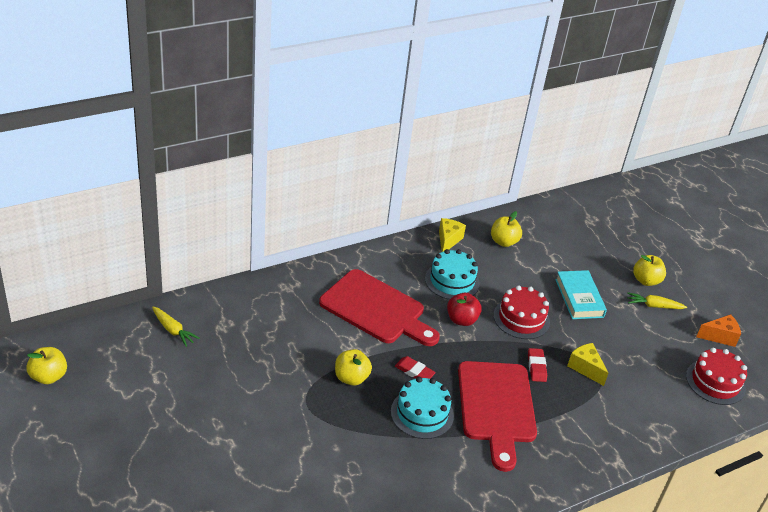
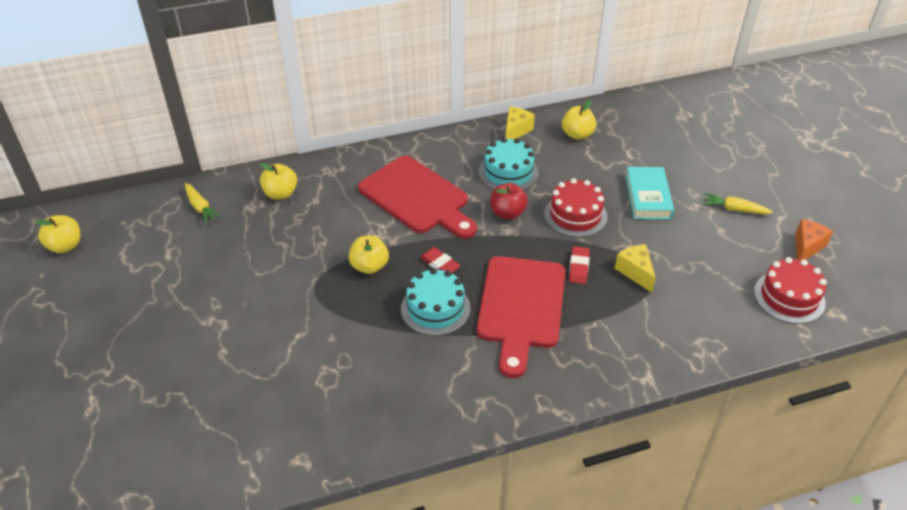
camera: 15 degrees right, 5 degrees up
yellow apple [633,255,666,286] -> yellow apple moved to [260,163,297,200]
orange cheese [696,314,741,347] -> orange cheese turned 60 degrees counterclockwise [795,219,833,260]

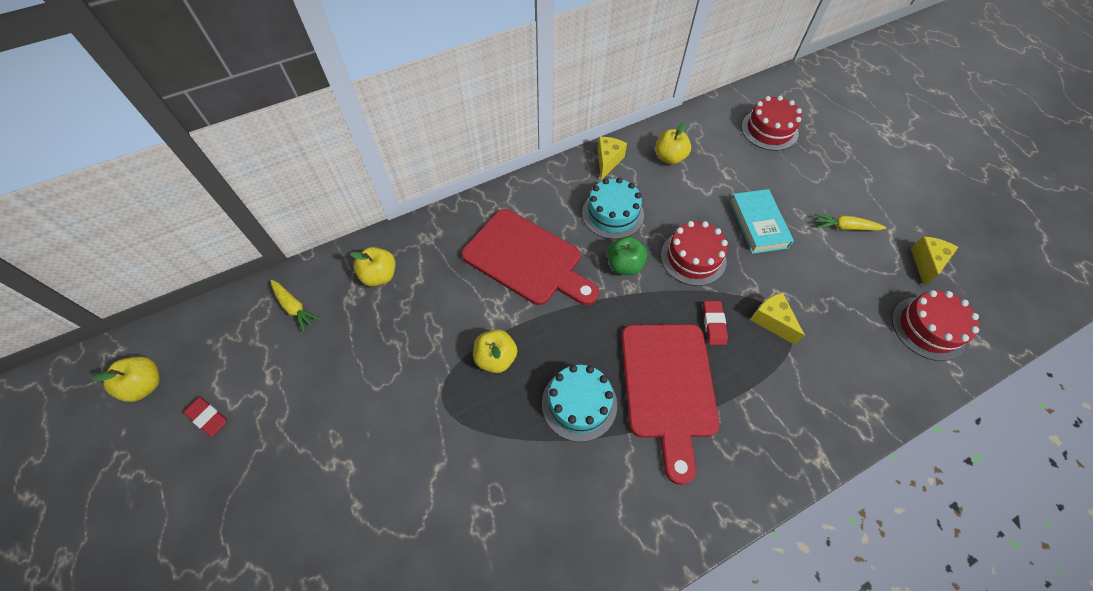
camera: 10 degrees left, 15 degrees up
red eraser [420,247,461,273] -> red eraser moved to [183,396,227,437]
red apple [490,183,528,220] -> green apple [607,237,647,275]
orange cheese [795,219,833,260] -> yellow cheese [910,236,958,286]
none -> red cake [741,95,802,151]

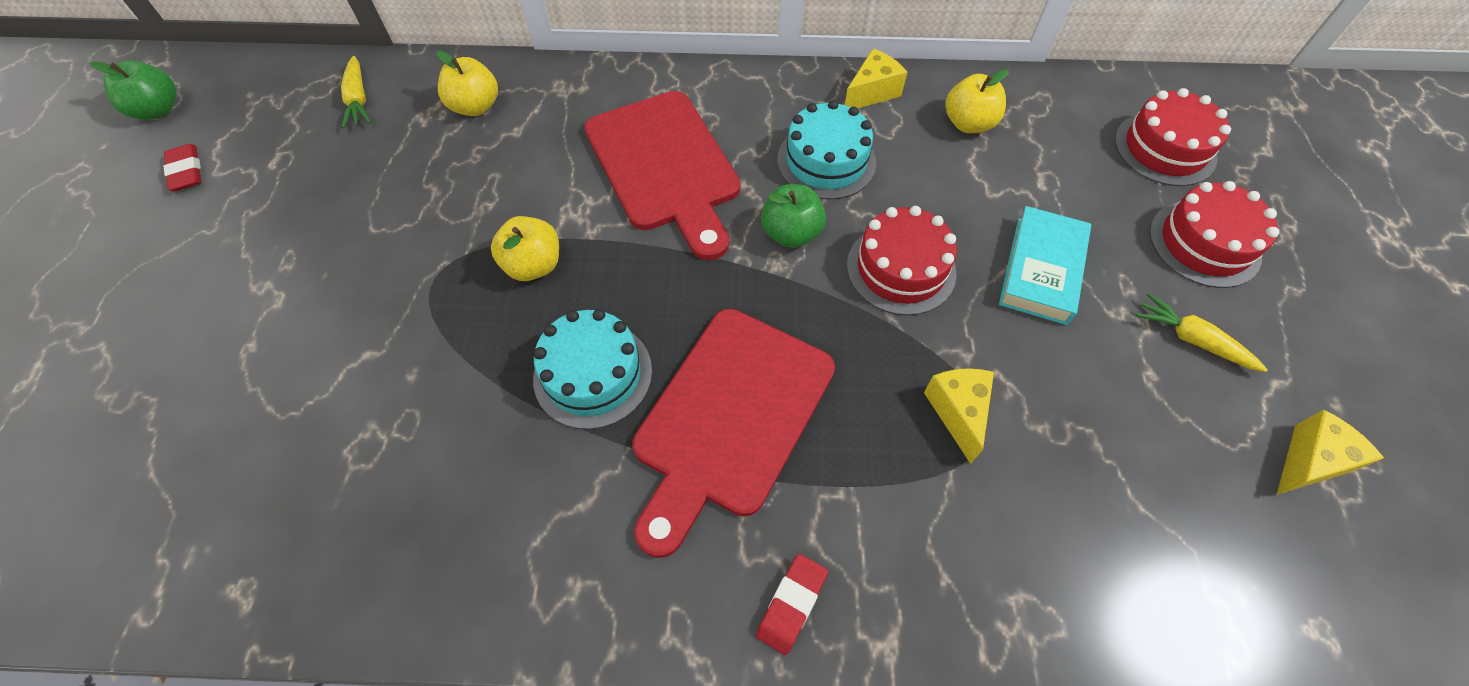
camera: 30 degrees right, 0 degrees up
yellow apple [92,357,160,402] -> green apple [89,60,176,120]
red eraser [703,301,728,345] -> red eraser moved to [756,554,828,655]
red cake [892,290,979,361] -> red cake moved to [1149,181,1279,288]

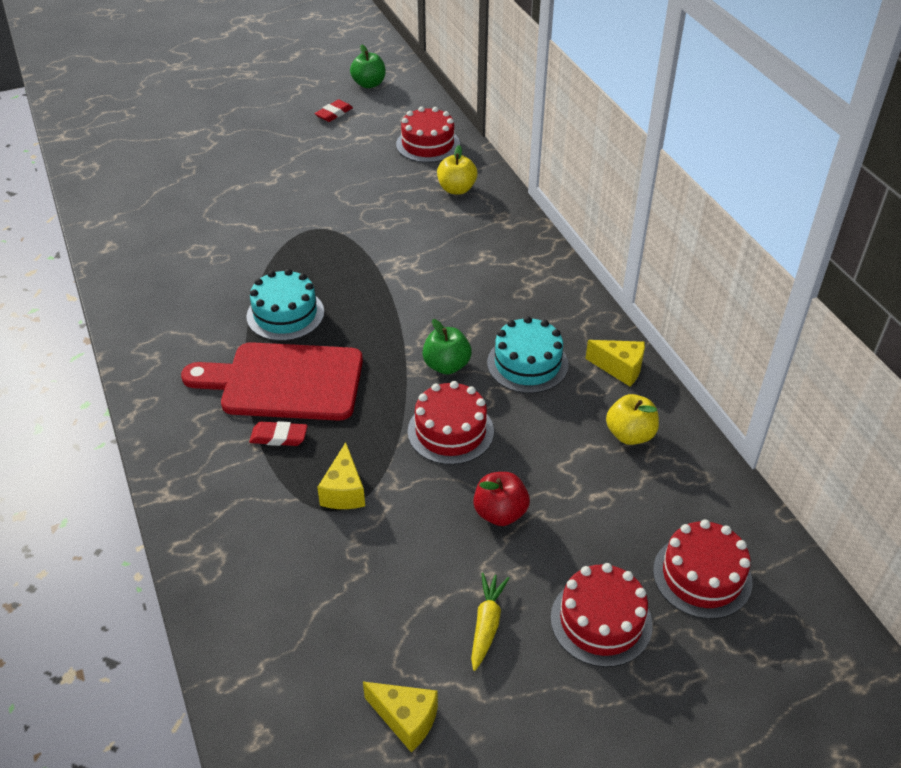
camera: 65 degrees right, 15 degrees down
yellow carrot [341,56,371,128] -> red cake [396,107,460,163]
yellow apple [491,216,559,281] -> none
red cutting board [584,91,741,261] -> none
red eraser [756,554,828,655] -> red eraser moved to [249,421,307,446]
yellow cheese [924,368,994,464] -> yellow cheese turned 120 degrees clockwise [317,442,365,509]
turquoise book [999,206,1091,325] -> red apple [473,472,530,526]

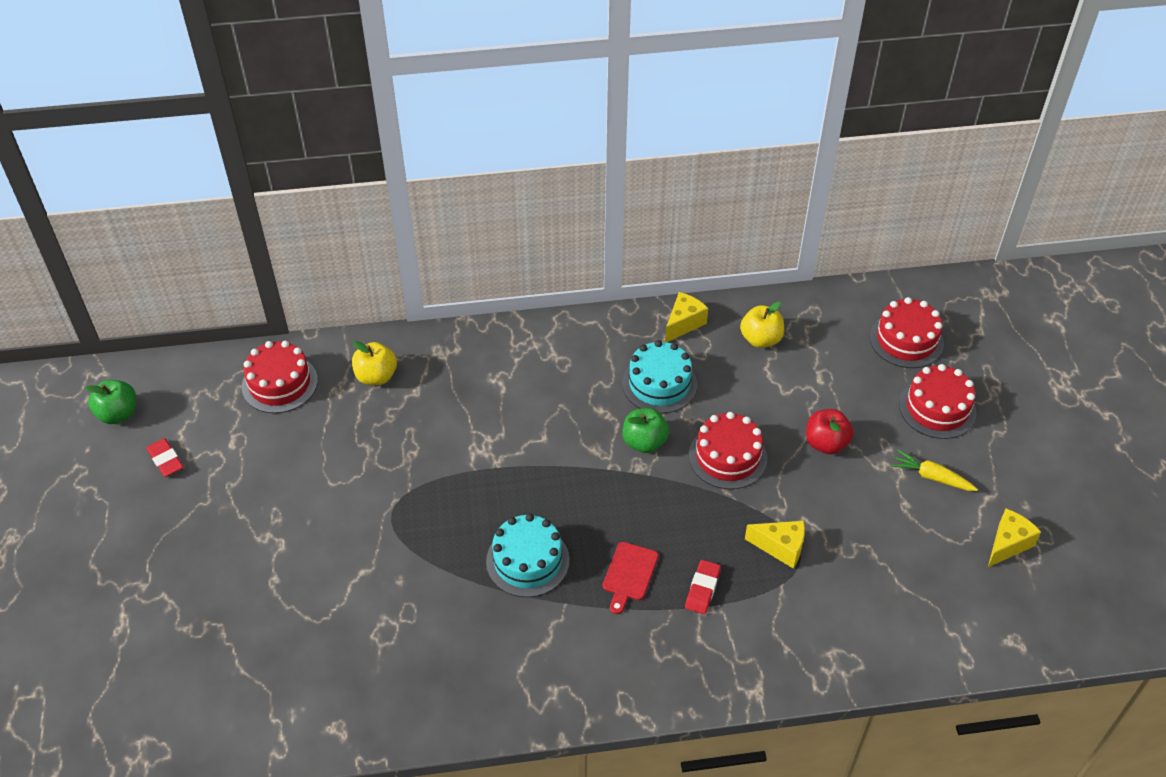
camera: 75 degrees left, 5 degrees up
red cutting board [181,342,363,421] -> red cutting board [603,542,659,614], size x0.45

